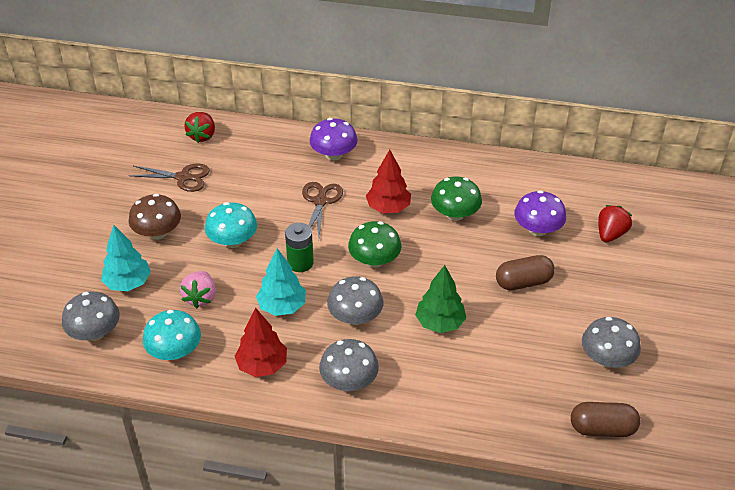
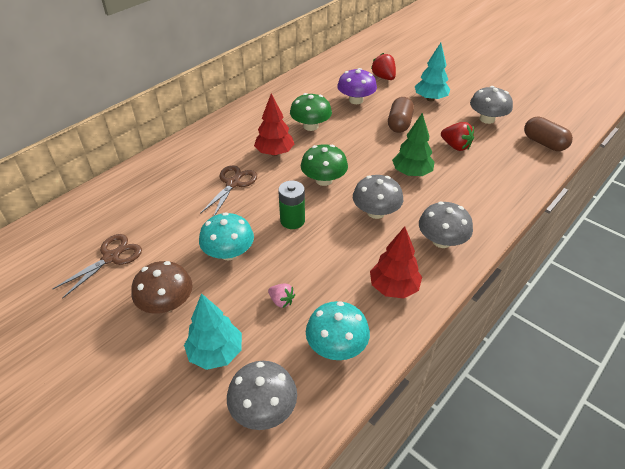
camera: 60 degrees left, 0 degrees up
pink strawberry [180,271,216,308] -> pink strawberry [268,284,295,308], size x0.64
red strawberry [184,112,215,143] -> red strawberry moved to [441,122,474,151]
turquoise tree [256,248,306,316] -> turquoise tree moved to [415,43,450,101]
brown scissors [302,182,343,238] -> brown scissors turned 75 degrees clockwise [200,165,257,216]
purple mushroom [310,118,358,161] -> none
brown capsule [571,402,640,437] -> brown capsule turned 75 degrees counterclockwise [524,117,573,151]

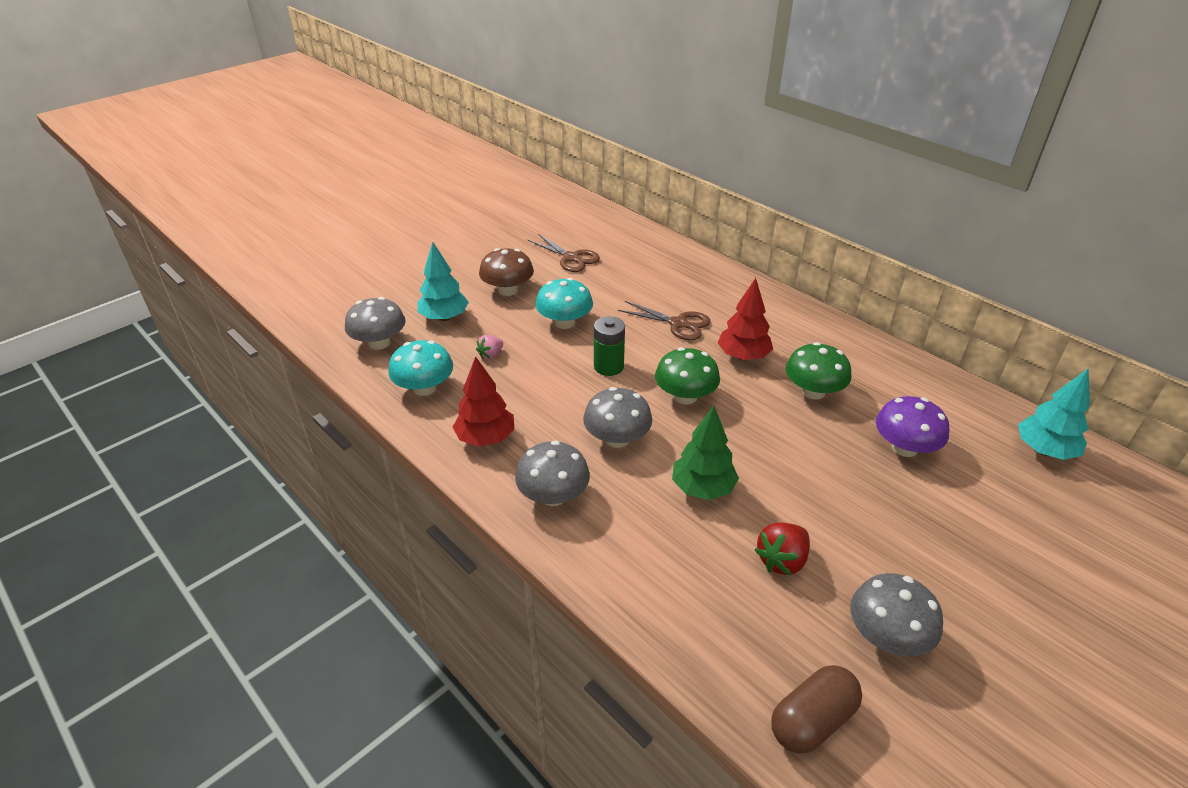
camera: 95 degrees right, 5 degrees down
red strawberry [371,53,396,80] -> none
brown capsule [388,97,414,133] -> none
turquoise tree [415,43,450,101] -> turquoise tree moved to [1018,369,1090,460]

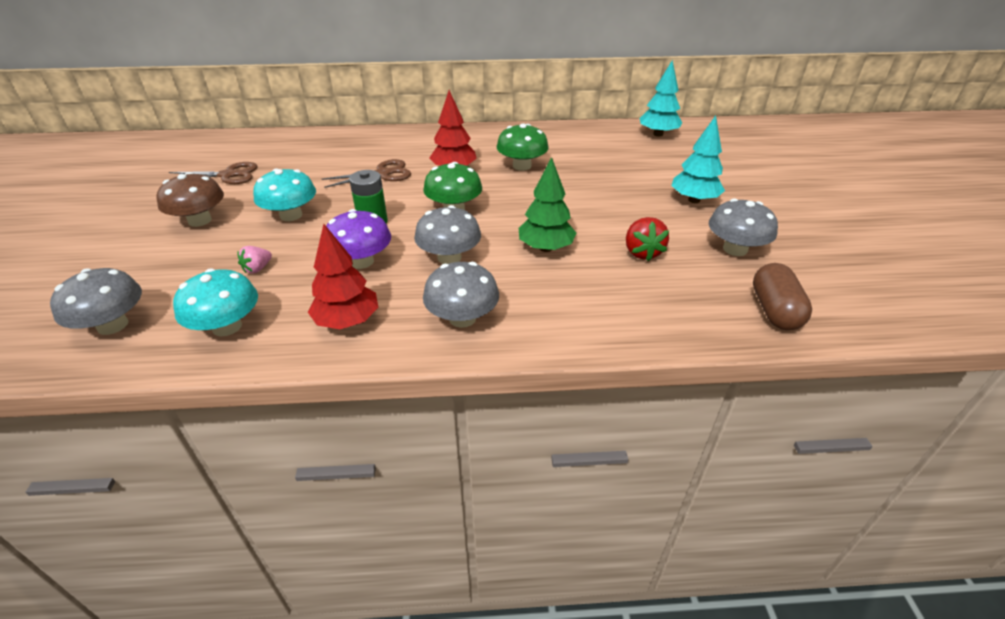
camera: 50 degrees left, 0 degrees up
turquoise tree [417,242,469,321] -> turquoise tree moved to [671,115,725,203]
pink strawberry [476,335,503,360] -> pink strawberry turned 45 degrees clockwise [237,246,272,274]
purple mushroom [876,396,949,457] -> purple mushroom moved to [326,209,391,269]

